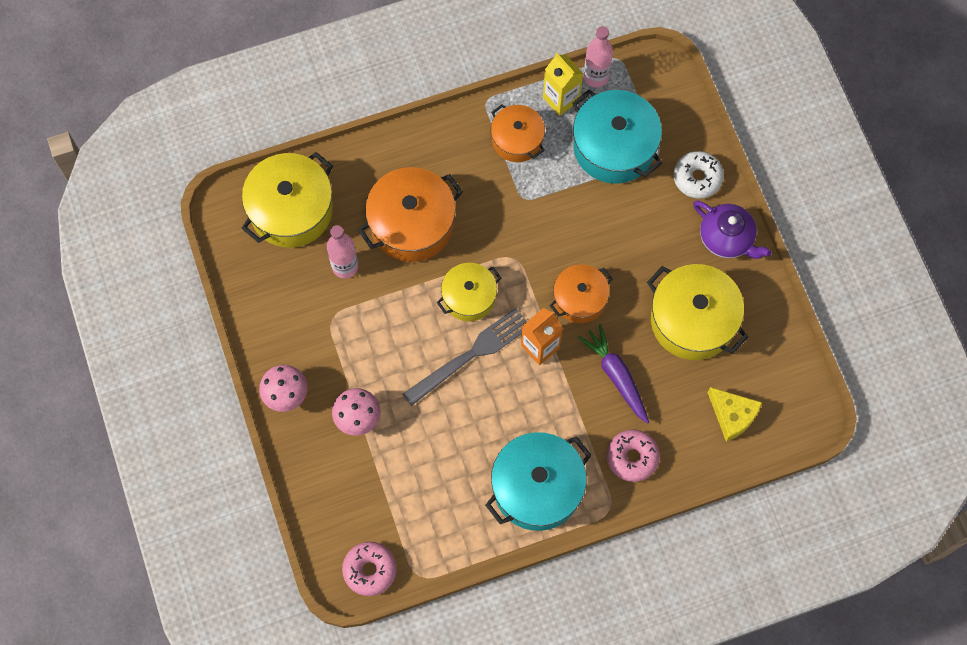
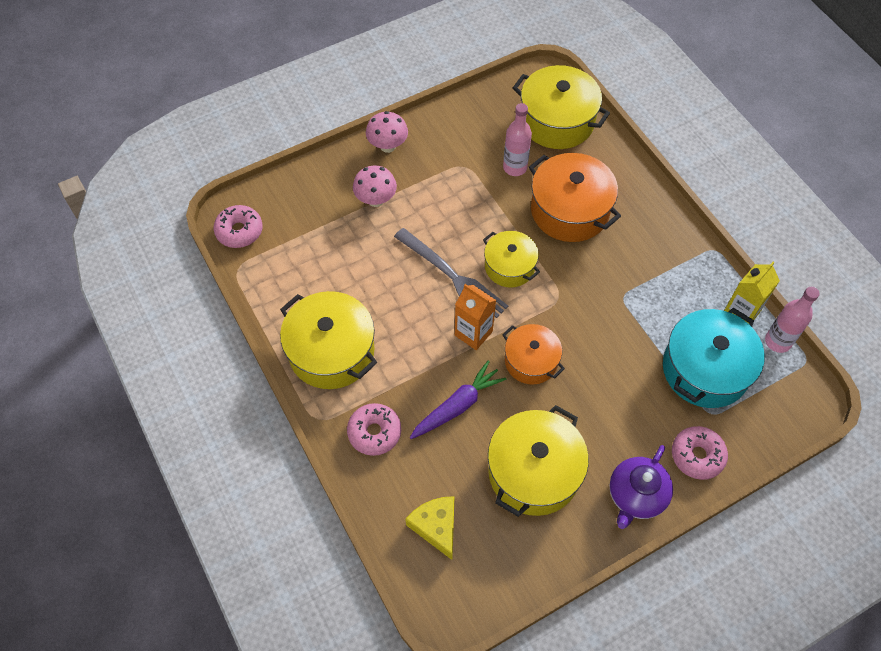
camera: 80 degrees right, 10 degrees down
turquoise pot [485,432,592,531] -> yellow pot [280,291,377,389]
orange pot [491,104,545,162] -> none
white donut [674,151,724,199] -> pink donut [672,426,728,480]
yellow cheese [708,387,762,442] -> yellow cheese turned 120 degrees clockwise [405,496,455,560]

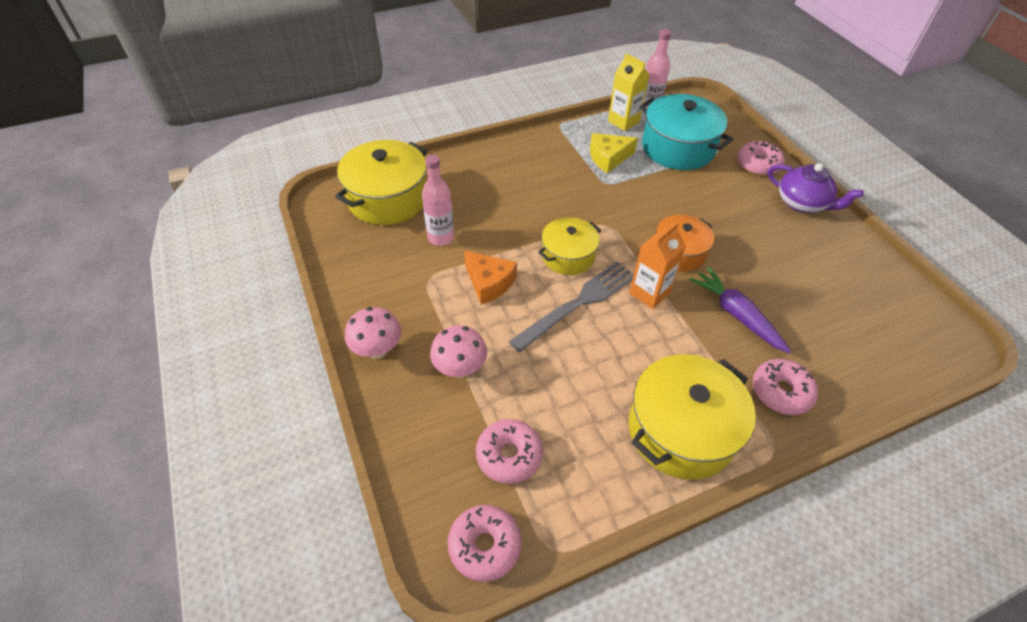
camera: 85 degrees left, 10 degrees down
yellow cheese [405,496,455,560] -> yellow cheese moved to [590,133,638,173]
yellow pot [488,405,589,517] -> none
orange pot [529,153,621,242] -> none
none -> orange cheese [464,251,517,305]
none -> pink donut [476,419,543,484]

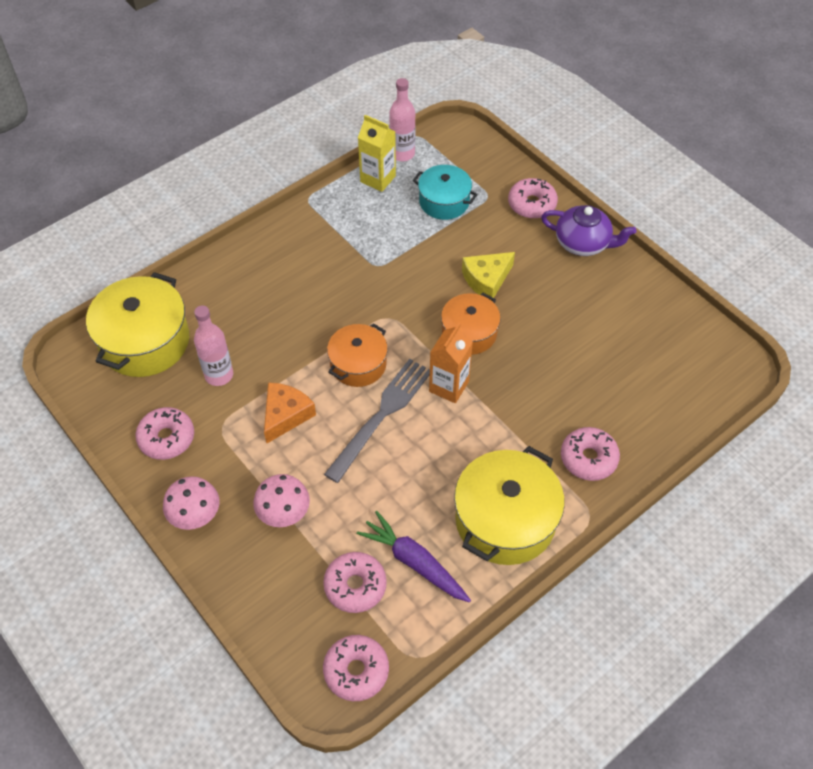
camera: 15 degrees left, 5 degrees up
orange cheese [464,251,517,305] -> orange cheese turned 90 degrees counterclockwise [264,382,316,444]
yellow pot [538,217,601,275] -> orange pot [327,323,388,387]
yellow cheese [590,133,638,173] -> yellow cheese moved to [462,252,515,301]
turquoise pot [640,94,733,170] -> turquoise pot [413,165,478,220], size x0.62
purple carrot [689,267,791,354] -> purple carrot moved to [357,511,471,602]
none -> pink donut [135,407,194,460]

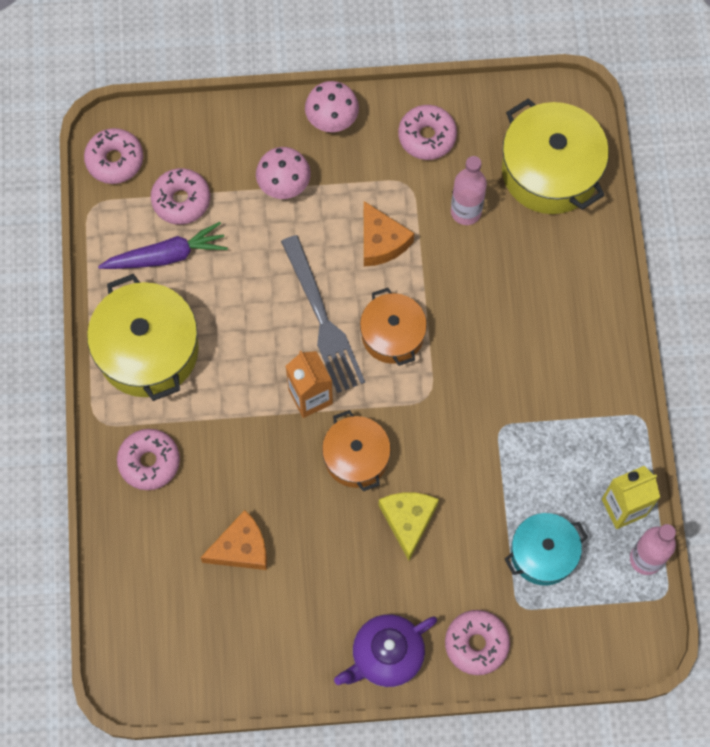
camera: 125 degrees right, 15 degrees up
none -> orange cheese [200,510,267,570]

